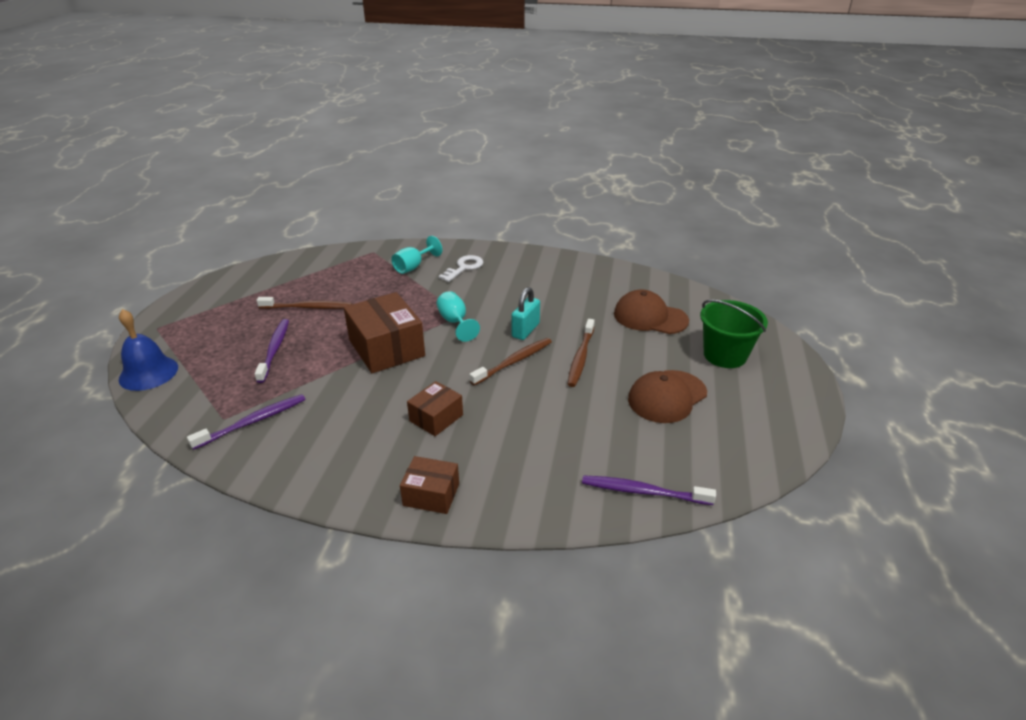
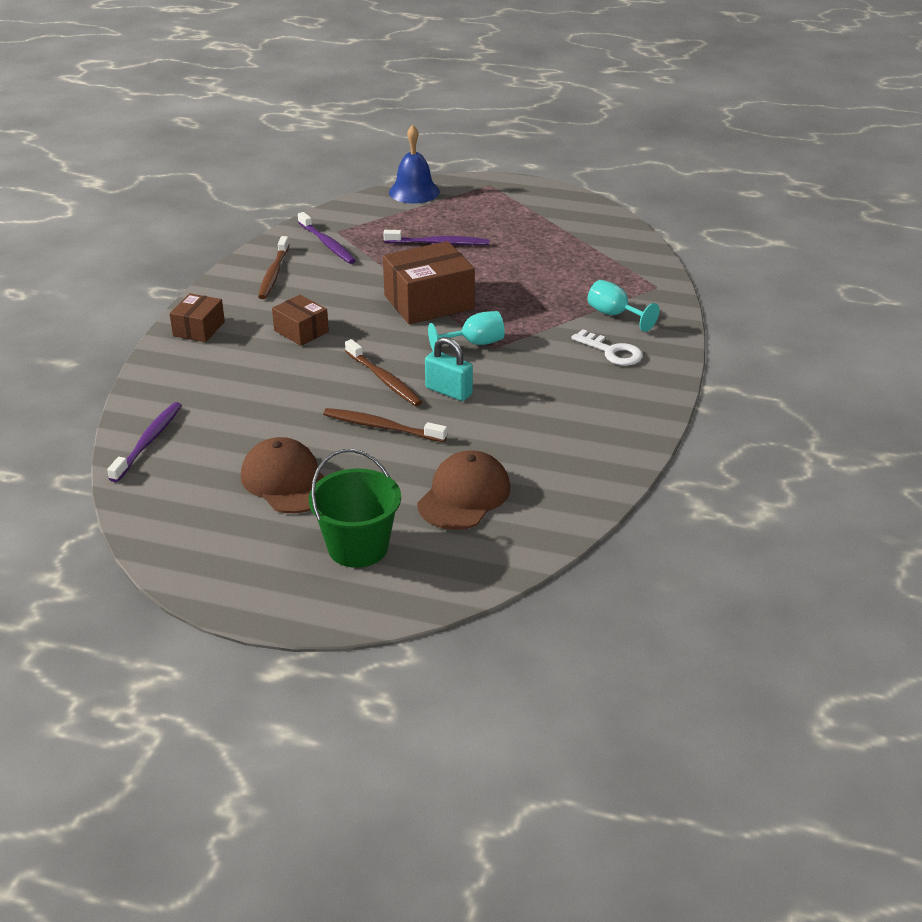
camera: 95 degrees right, 0 degrees up
brown toothbrush [257,297,352,309] -> brown toothbrush moved to [258,236,289,299]

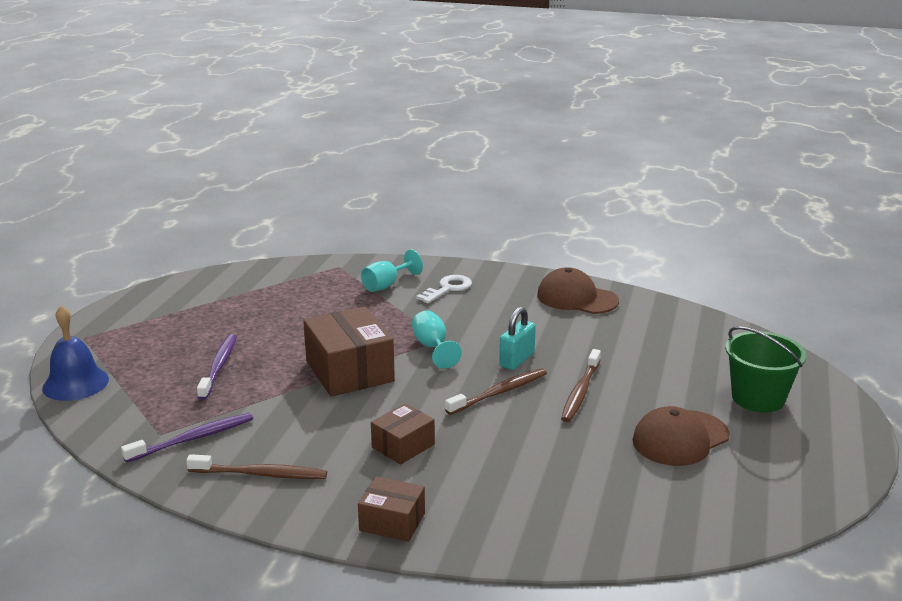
camera: 90 degrees left, 10 degrees down
purple toothbrush [107,402,182,482] -> none
brown cap [417,450,510,530] -> brown cap moved to [537,267,619,314]

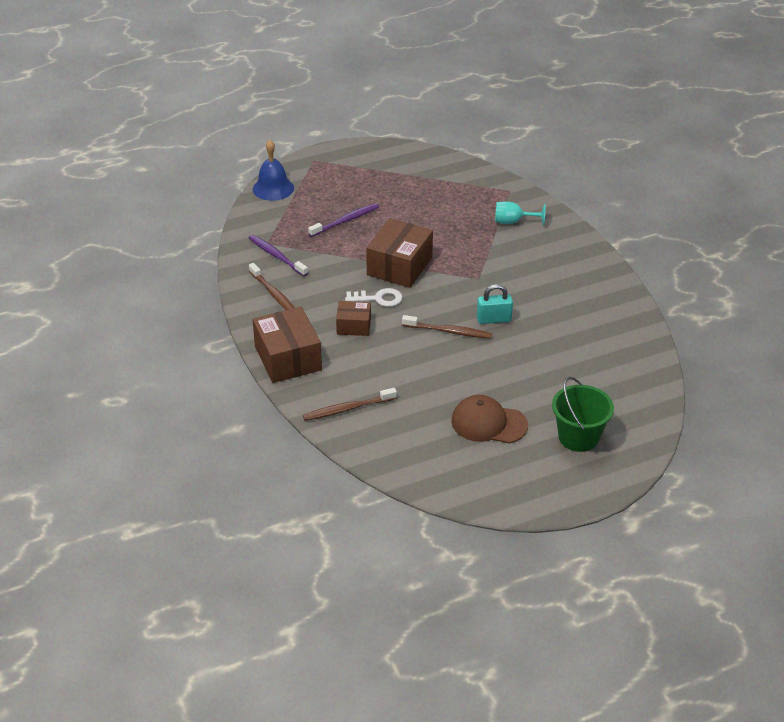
camera: 50 degrees right, 15 degrees up
purple toothbrush [121,413,253,463] -> purple toothbrush turned 150 degrees counterclockwise [248,235,308,276]
brown box [358,476,425,542] -> brown box [252,307,322,383], size x1.78
turquoise goblet [412,310,462,369] -> none
white key [416,275,472,303] -> white key moved to [345,288,402,307]
brown cap [537,267,619,314] -> none
brown toothbrush [561,349,601,422] -> brown toothbrush moved to [303,388,397,421]

